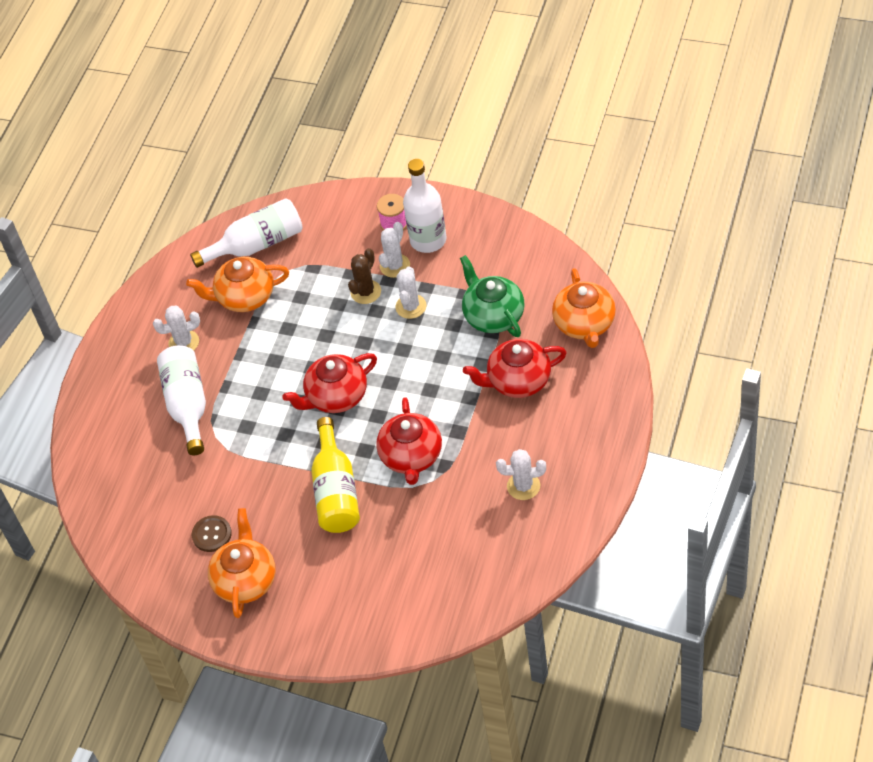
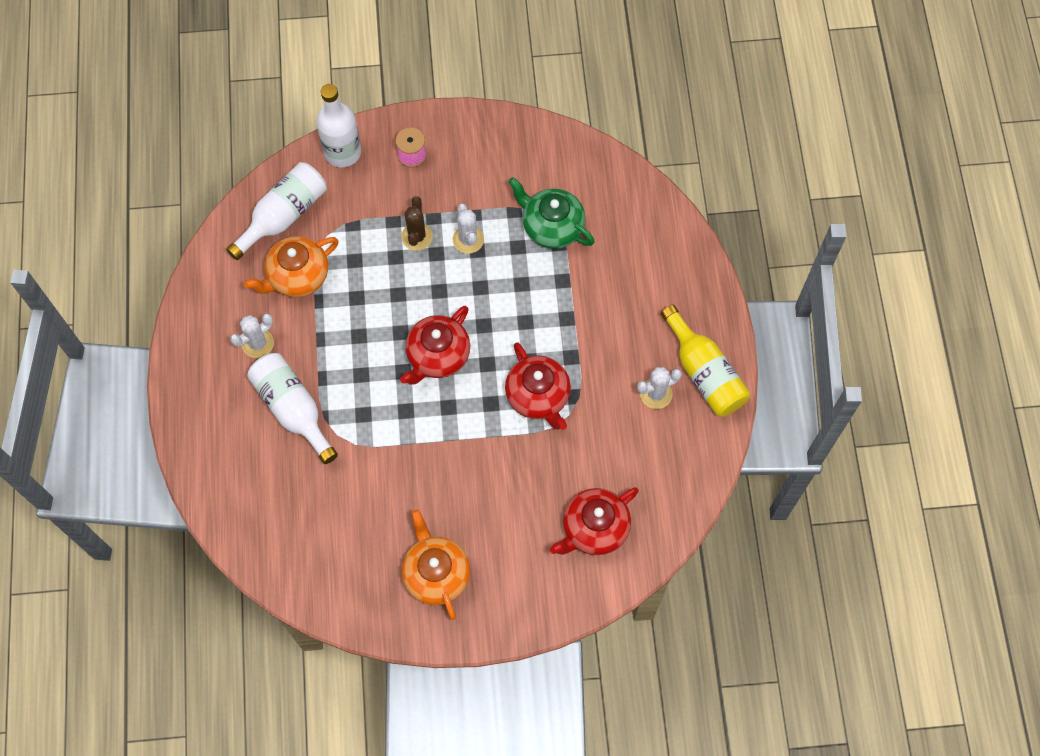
camera: 30 degrees left, 15 degrees up
brown button [192,515,232,552] -> none
yellow bottle [311,417,360,533] -> yellow bottle moved to [661,305,750,417]
white cactus [379,222,410,278] -> none
white bottle [403,159,447,253] -> white bottle moved to [316,84,361,167]
red teapot [463,339,567,398] -> red teapot moved to [550,487,639,555]
orange teapot [552,268,616,348] -> none

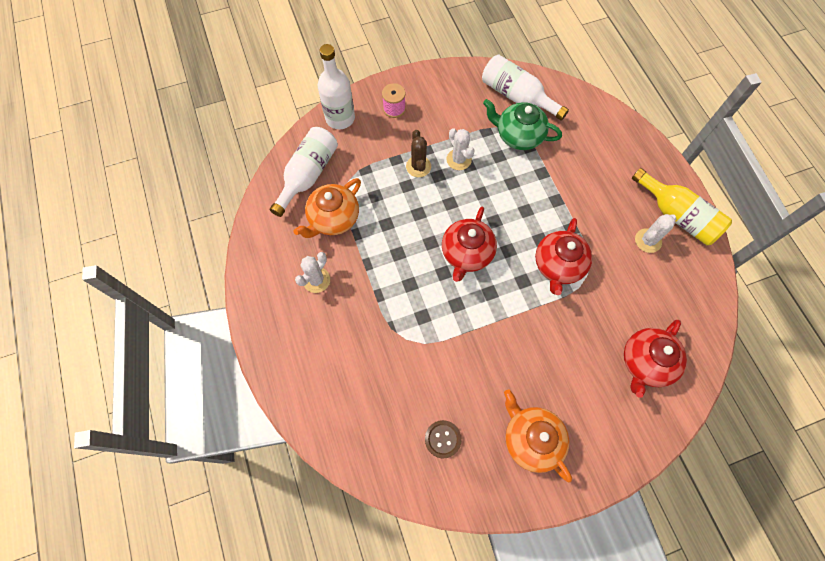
camera: 15 degrees left, 0 degrees up
white bottle [247,353,338,464] -> white bottle moved to [482,55,569,121]
red teapot [505,342,571,430] -> red teapot turned 60 degrees clockwise [535,218,592,295]
none -> brown button [425,420,462,459]

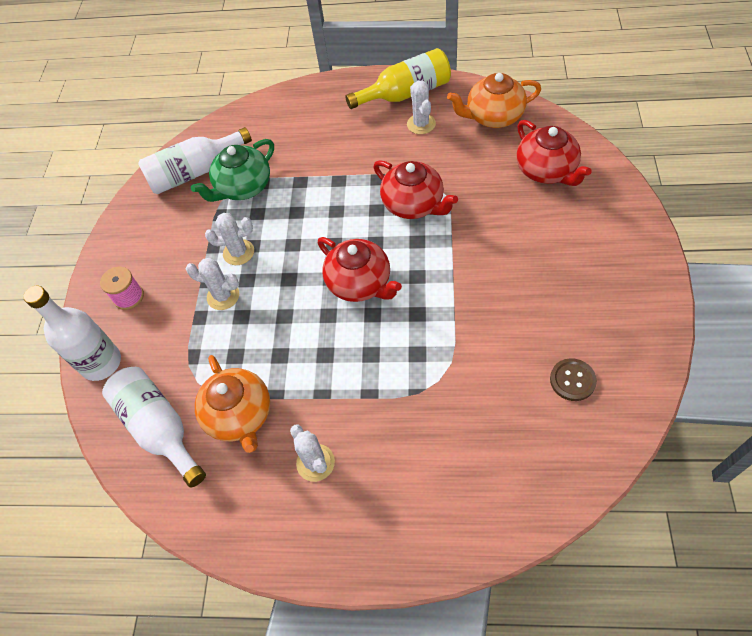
camera: 60 degrees left, 10 degrees down
brown cactus [406,130,431,177] -> white cactus [186,258,239,310]
orange teapot [504,389,572,482] -> orange teapot moved to [447,73,541,128]

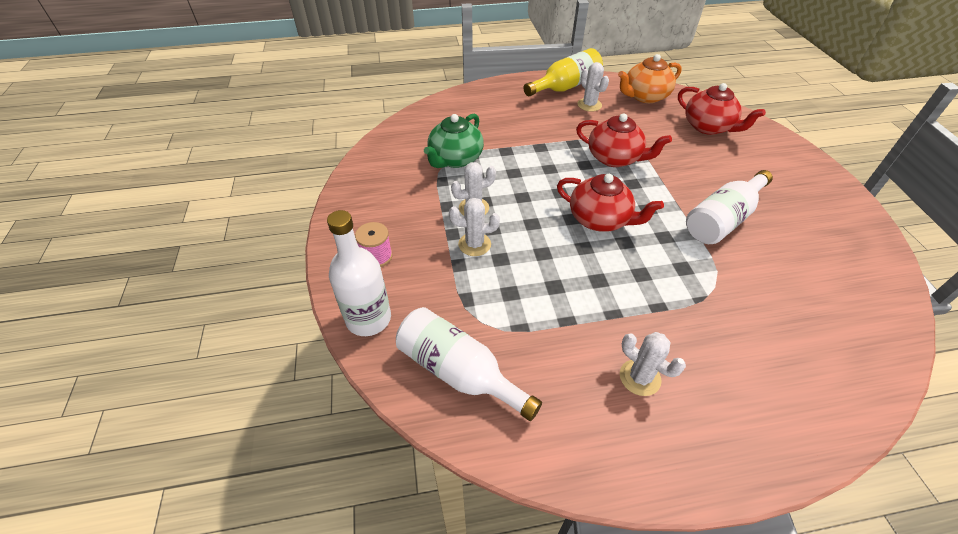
camera: 20 degrees left, 10 degrees down
white bottle [138,127,252,194] -> white bottle moved to [686,170,773,244]
orange teapot [195,355,270,453] -> none
brown button [550,358,597,401] -> none

